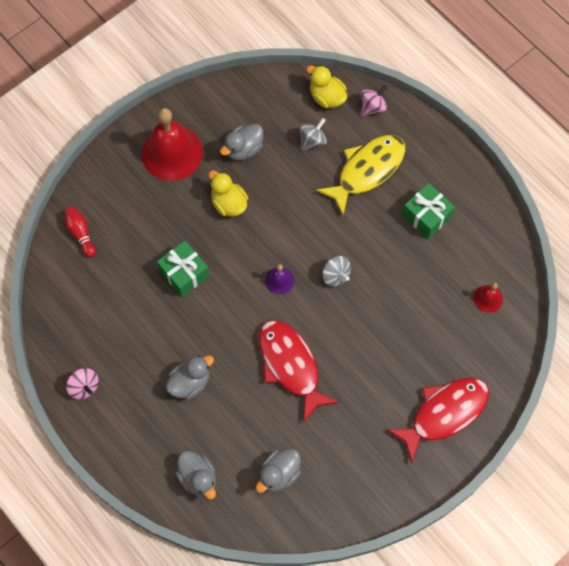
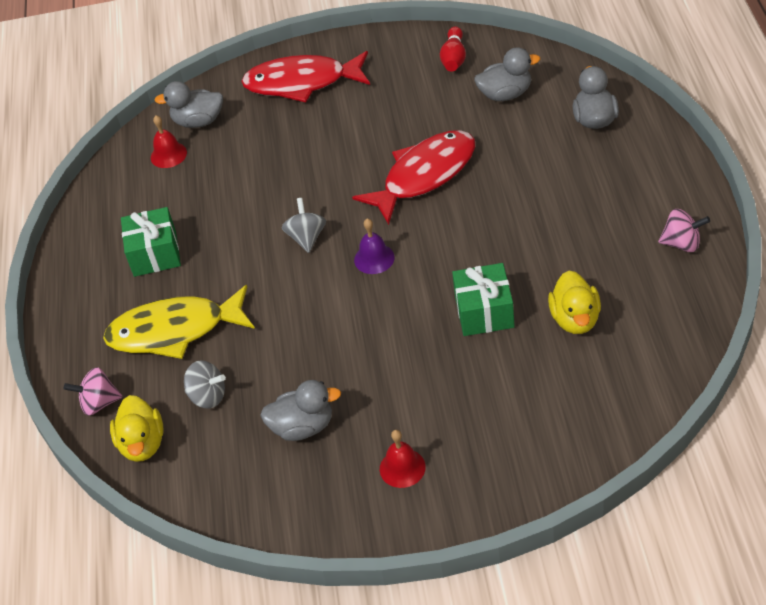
camera: 140 degrees left, 20 degrees down
red bowling pin [64,206,96,258] -> red bowling pin moved to [440,26,466,72]
pink spinning top [66,368,99,400] -> pink spinning top turned 105 degrees clockwise [658,209,710,252]
red bell [141,108,203,181] -> red bell [380,430,426,488], size x0.46
grey duck [166,355,214,400] -> grey duck moved to [155,81,223,128]
yellow duck [209,170,248,217] -> yellow duck moved to [548,270,601,334]
red fish [259,320,339,423] -> red fish turned 135 degrees counterclockwise [352,130,475,225]
grey spinning top [300,118,327,151] -> grey spinning top turned 150 degrees counterclockwise [184,360,226,409]

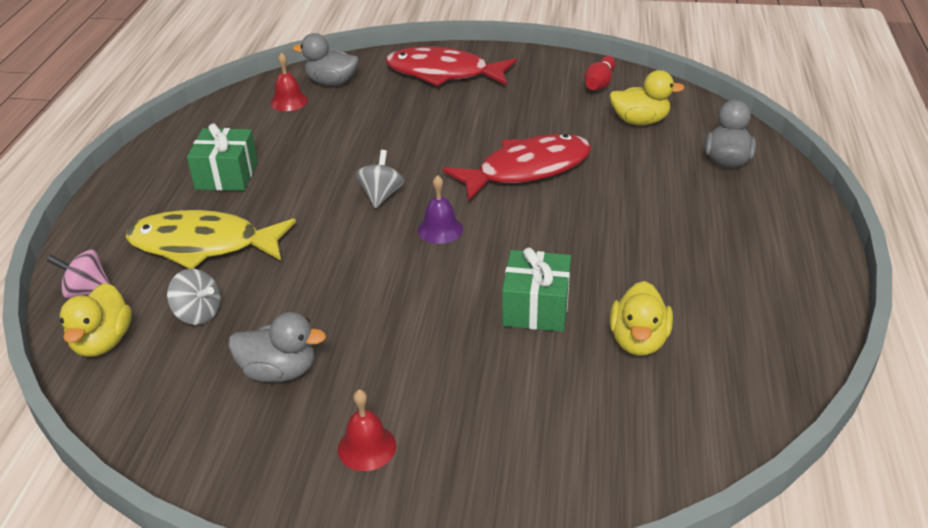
camera: 10 degrees right, 10 degrees down
grey duck [474,47,540,101] -> yellow duck [609,70,685,125]
pink spinning top [658,209,710,252] -> none

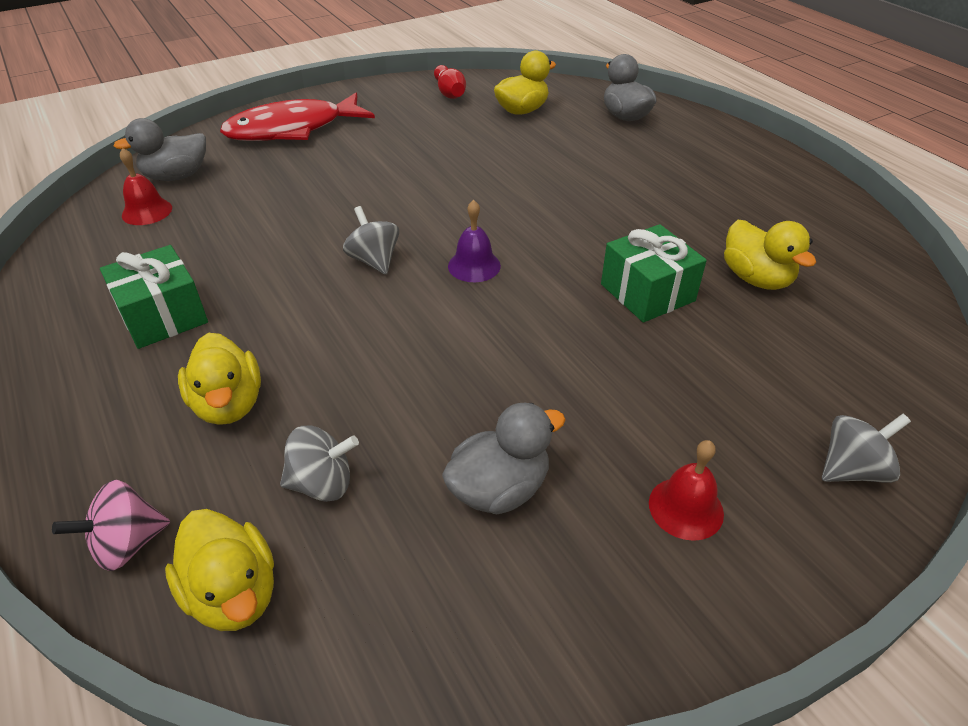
camera: 40 degrees left, 5 degrees up
yellow fish [125,210,296,269] -> yellow duck [178,333,261,425]
red fish [443,134,591,201] -> none
none -> grey spinning top [822,414,911,483]

